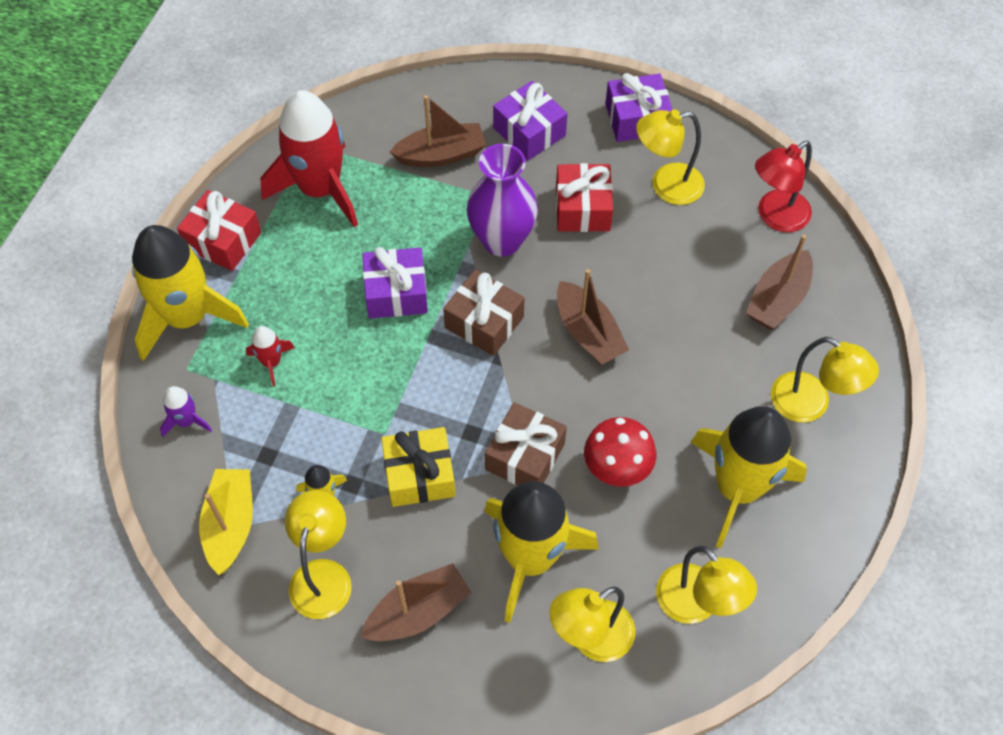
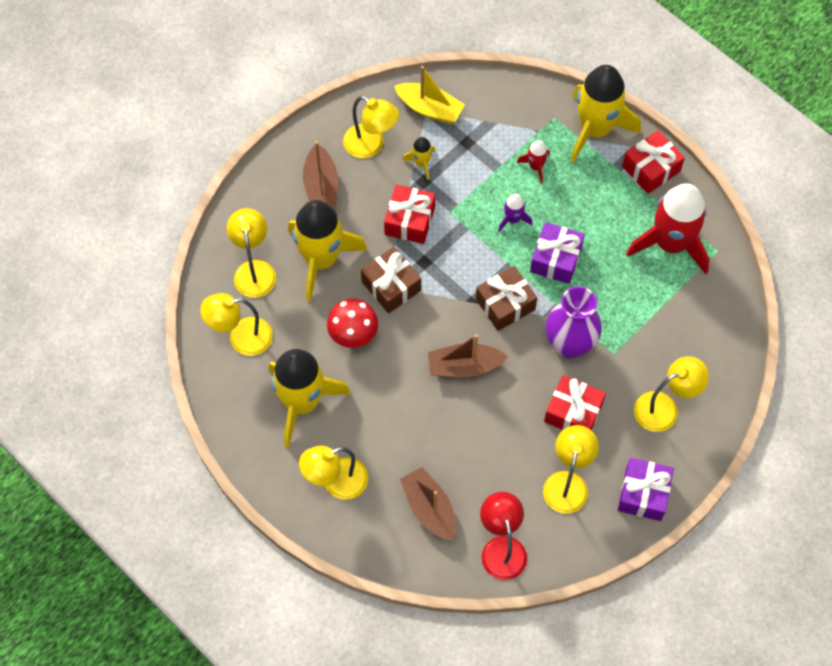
camera: 115 degrees right, 5 degrees up
purple rocket [160,386,212,437] -> purple rocket moved to [498,194,532,231]
yellow gift [381,427,456,507] -> red gift [384,184,435,244]
brown boat [390,95,486,167] -> none
purple gift [493,81,567,160] -> yellow lamp [634,356,709,432]

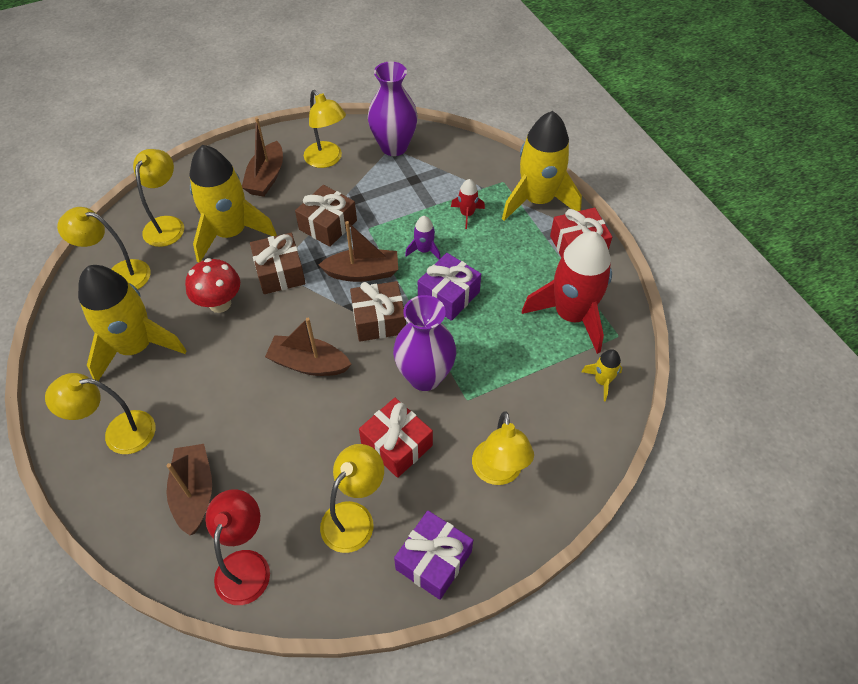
camera: 20 degrees right, 10 degrees down
red gift [384,184,435,244] -> brown gift [295,185,357,247]
yellow boat [394,66,465,124] -> purple vase [368,62,418,156]
yellow rocket [403,137,435,180] -> yellow rocket moved to [582,349,622,401]
yellow lamp [634,356,709,432] -> yellow lamp turned 90 degrees clockwise [472,411,534,485]
none -> brown boat [319,221,398,282]

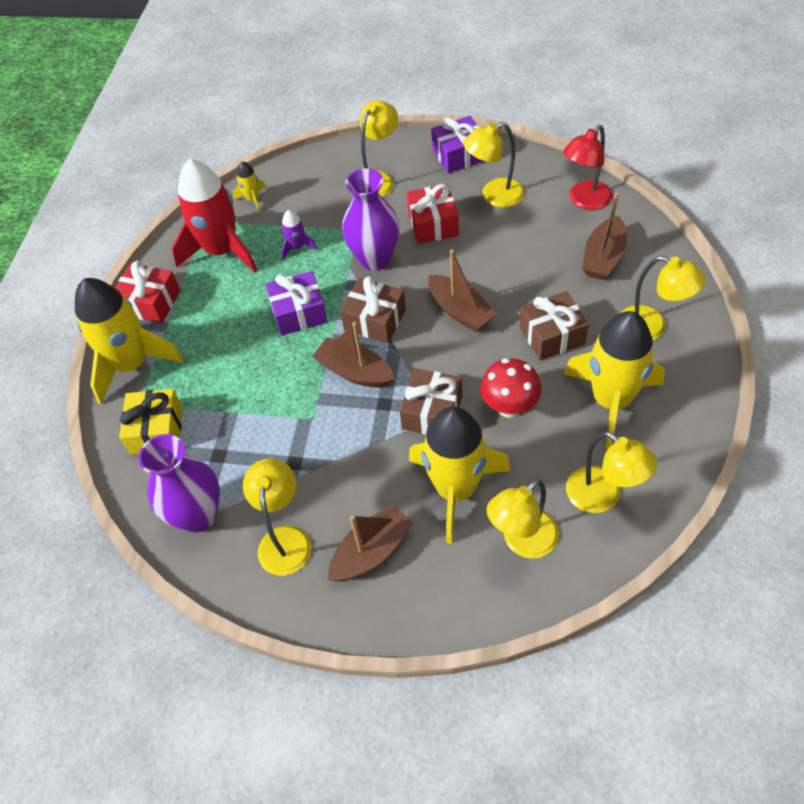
camera: 140 degrees left, 0 degrees up
brown gift [295,185,357,247] -> brown gift moved to [520,291,589,360]
purple rocket [405,216,441,260] -> purple rocket moved to [281,210,317,260]
red rocket [451,179,485,229] -> none
none -> yellow gift [119,389,183,455]

